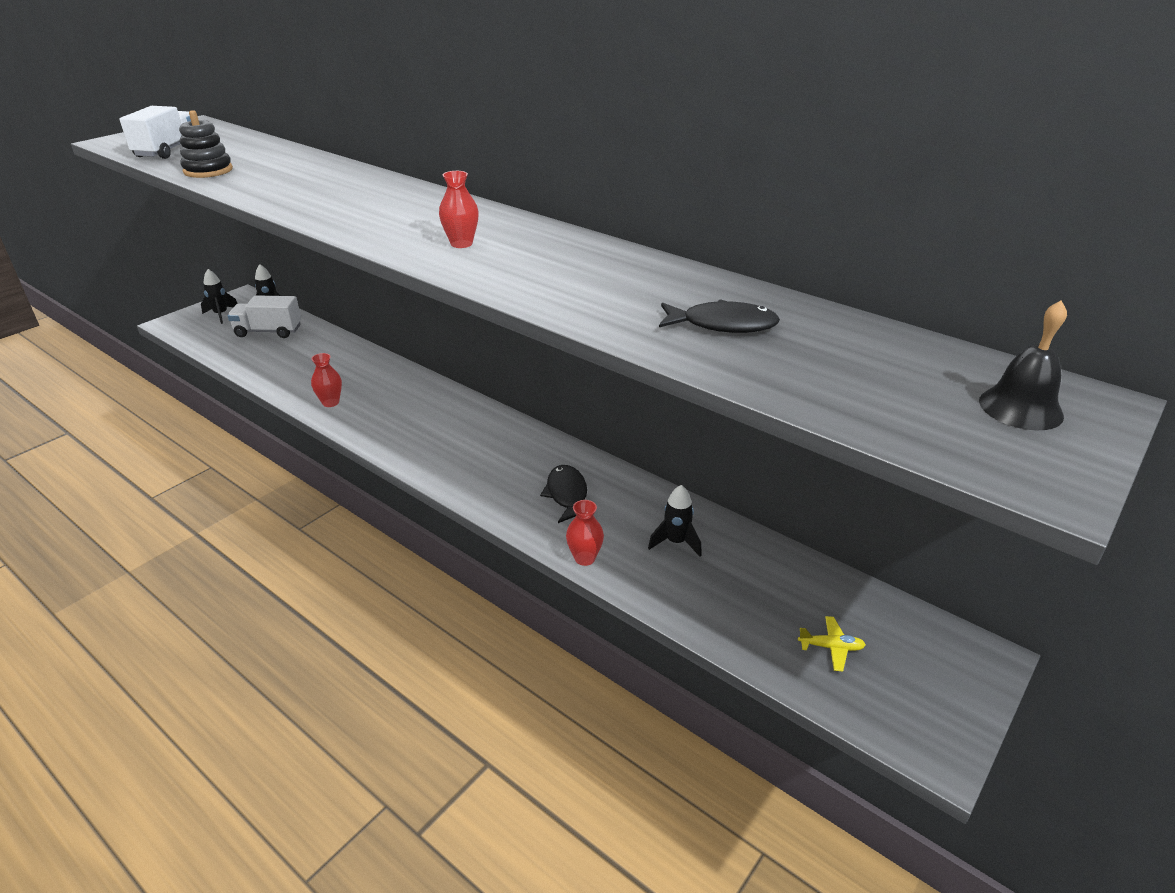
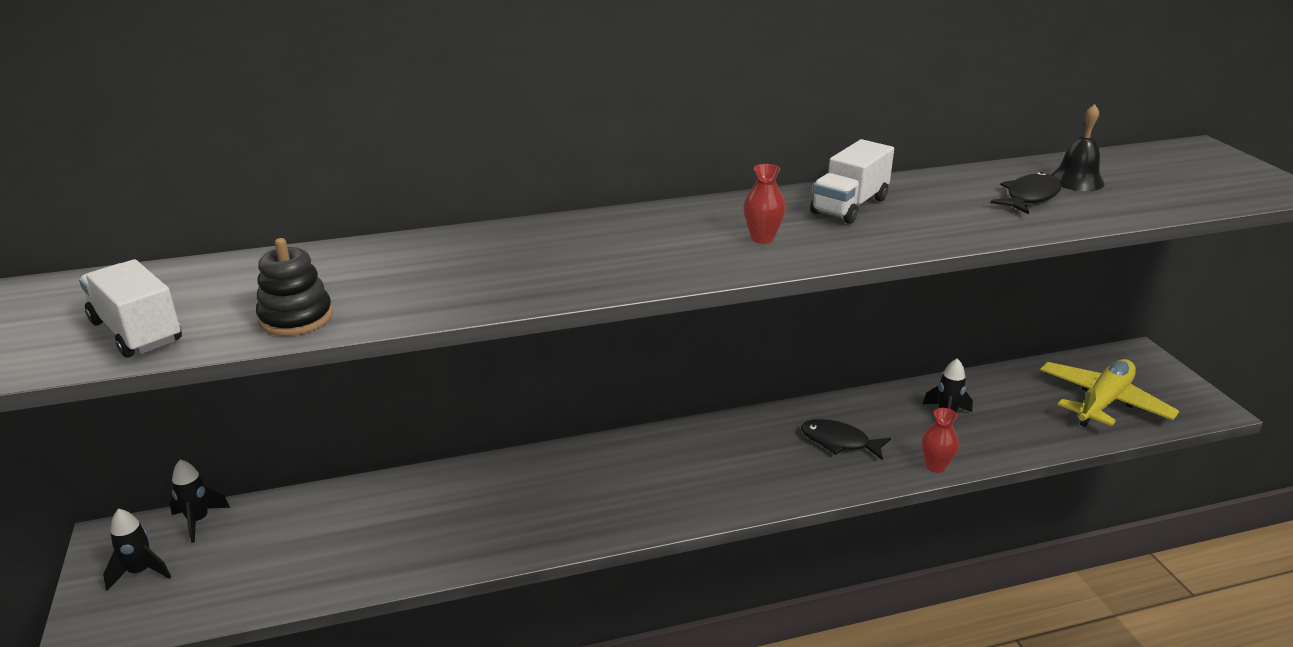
camera: 55 degrees left, 5 degrees down
white truck [228,295,301,338] -> white truck moved to [810,139,894,224]
red vase [311,353,342,407] -> none
yellow plane [798,616,866,671] -> yellow plane [1040,359,1179,427], size x2.43
black bell [979,300,1067,430] -> black bell moved to [1051,104,1105,191]

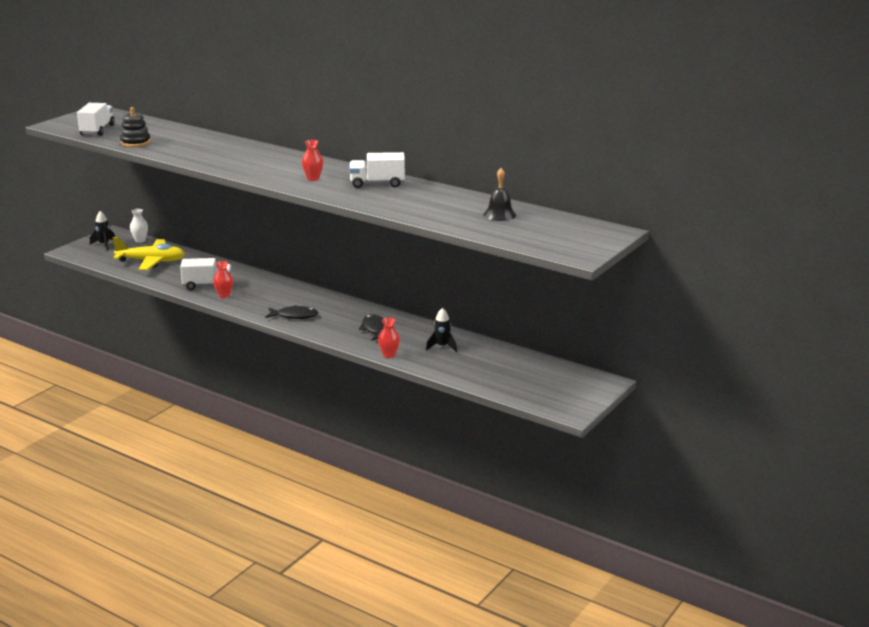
camera: 50 degrees right, 5 degrees down
black rocket [170,459,230,543] -> white vase [130,209,148,243]
black fish [990,172,1062,214] -> black fish moved to [265,305,318,319]
yellow plane [1040,359,1179,427] -> yellow plane moved to [112,237,185,270]
none -> white truck [180,258,232,290]
none -> red vase [213,261,233,298]

